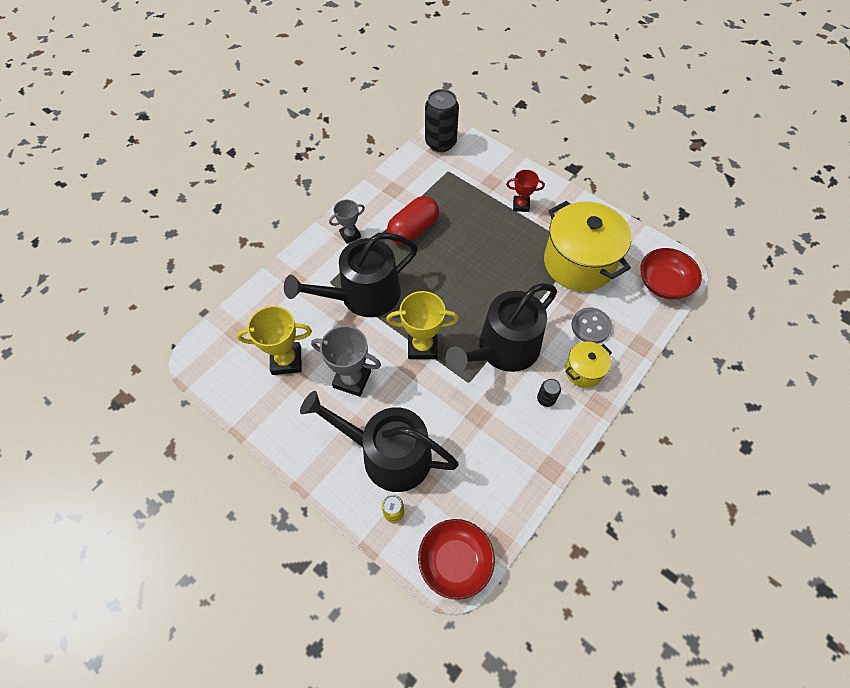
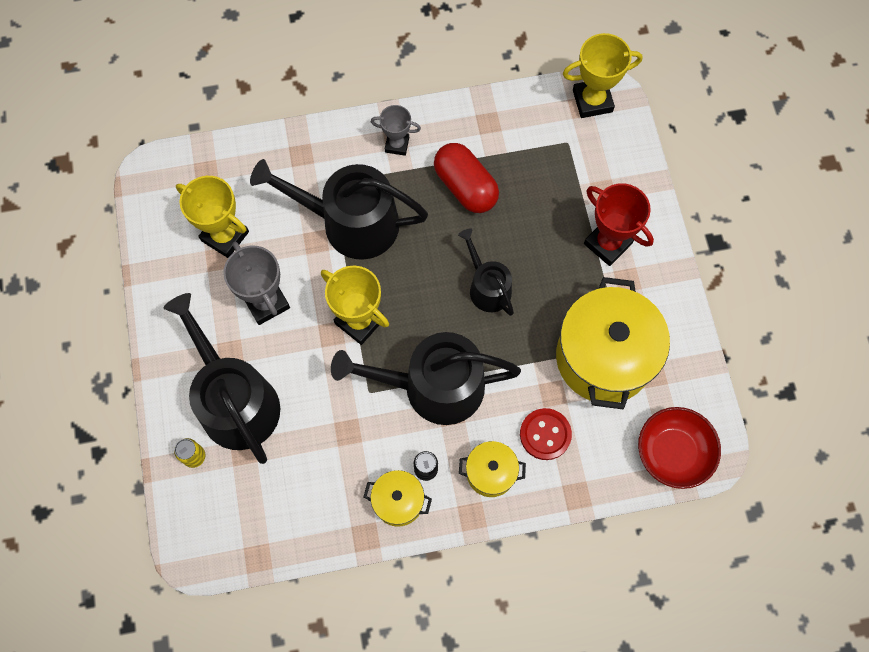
camera: 40 degrees right, 10 degrees up
red capsule [387,196,439,245] -> red capsule turned 60 degrees clockwise [434,143,499,213]
red bowl [418,519,495,600] -> none
black can [425,89,459,152] -> yellow trophy [563,33,643,118]
red trophy [506,170,545,212] -> red trophy [584,183,654,266], size x1.60
grey button [571,307,612,343] -> red button [520,408,572,460]
none -> yellow pot [363,470,432,527]
none -> black watering can [458,229,514,316]

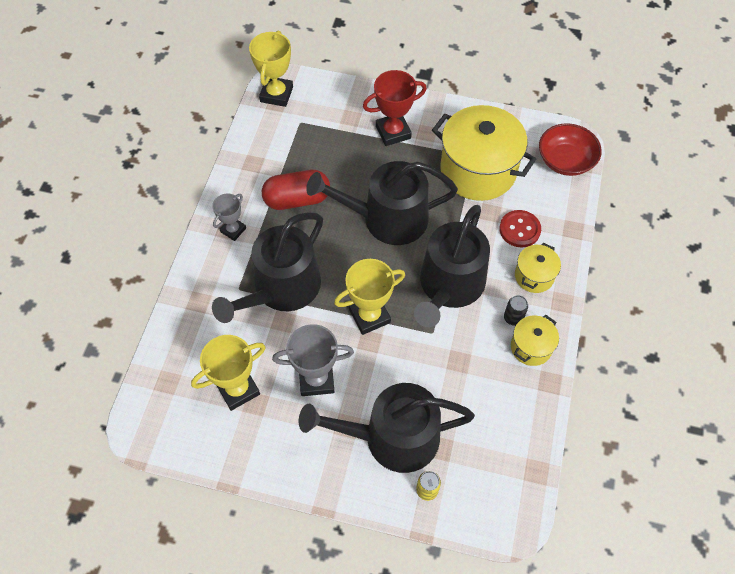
camera: 65 degrees left, 10 degrees down
black watering can [458,229,514,316] -> black watering can [306,161,458,245], size x1.81

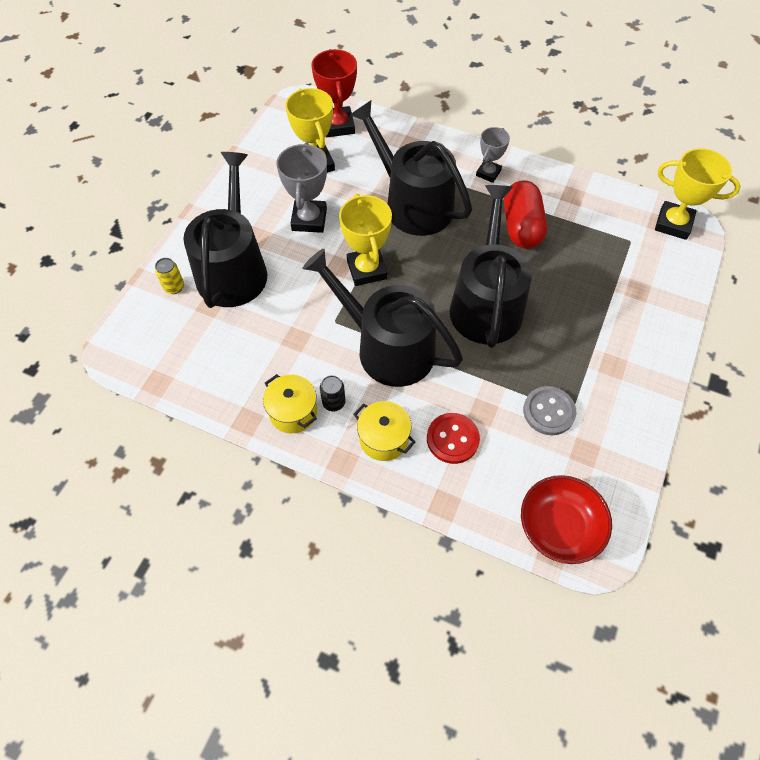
camera: 100 degrees right, 0 degrees up
grey trophy [212,194,246,241] -> grey trophy turned 75 degrees clockwise [476,127,510,183]
red trophy [363,70,427,146] -> red trophy moved to [311,49,357,137]
yellow pot [432,105,536,201] -> grey button [523,386,576,435]

